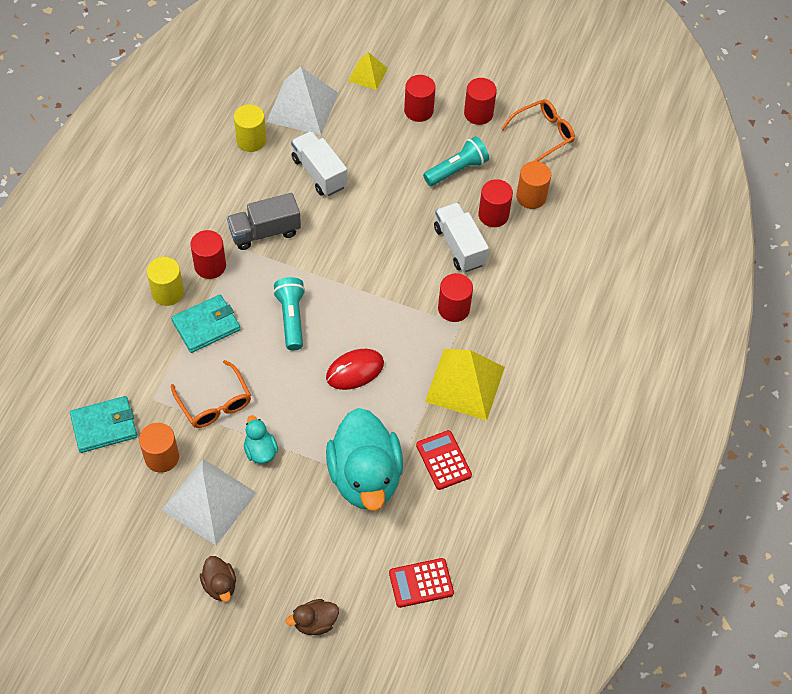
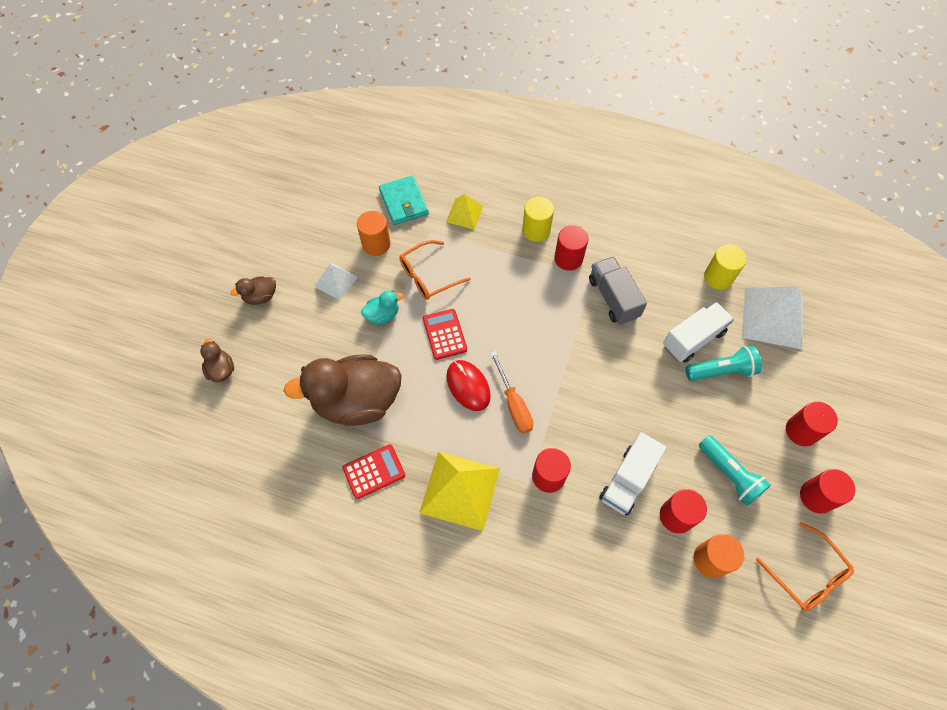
camera: 90 degrees right, 5 degrees up
white pyramid [162,459,257,545] -> white pyramid [314,264,358,300], size x0.55
turquoise wallet [171,294,240,353] -> none
turquoise flashlight [273,277,305,350] -> turquoise flashlight moved to [685,346,762,381]
turquoise duck [326,408,403,511] -> brown duck [284,354,402,426]
yellow pyramid [348,52,388,90] -> yellow pyramid moved to [446,194,483,230]
red calculator [389,558,454,608] -> red calculator moved to [423,309,467,360]
white truck [434,203,489,272] -> white truck turned 150 degrees clockwise [599,432,666,515]
none -> orange screwdriver [490,351,533,433]

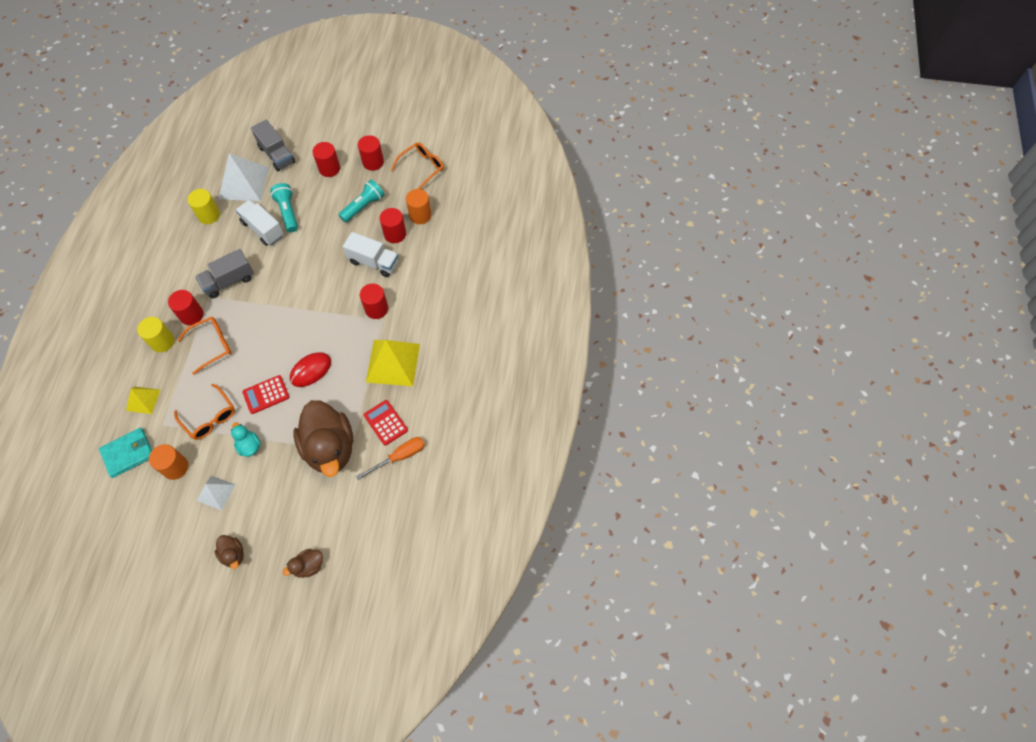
camera: 100 degrees left, 0 degrees up
orange screwdriver [490,351,533,433] -> orange screwdriver moved to [356,437,425,480]
none -> orange glasses [178,317,231,375]
none -> grey truck [251,120,295,171]

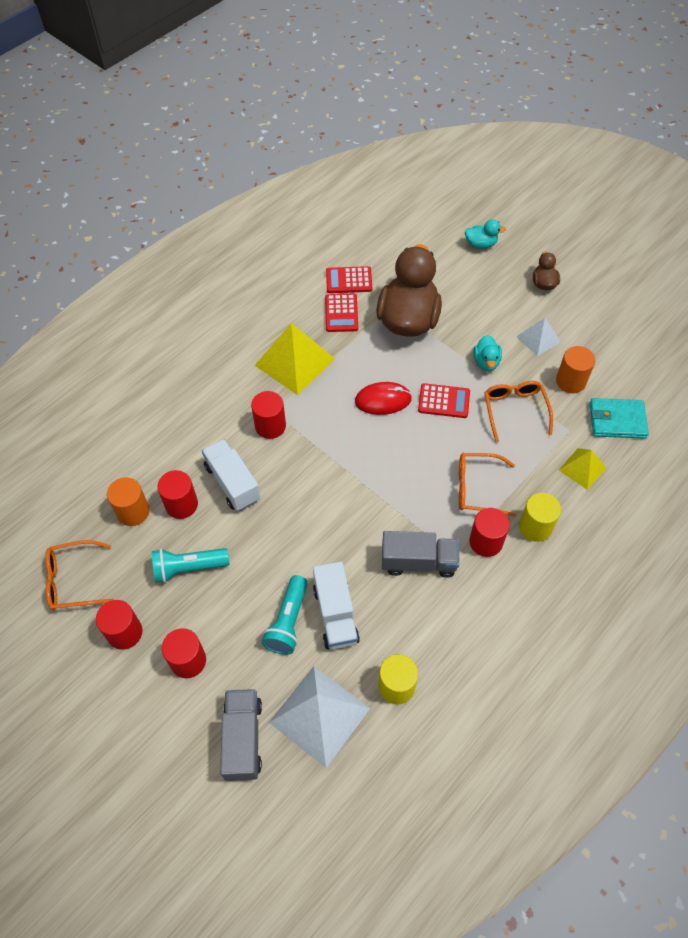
camera: 145 degrees left, 5 degrees down
brown duck [283,549,323,578] -> turquoise duck [465,219,506,249]
orange screwdriver [356,437,425,480] -> red calculator [326,266,372,293]

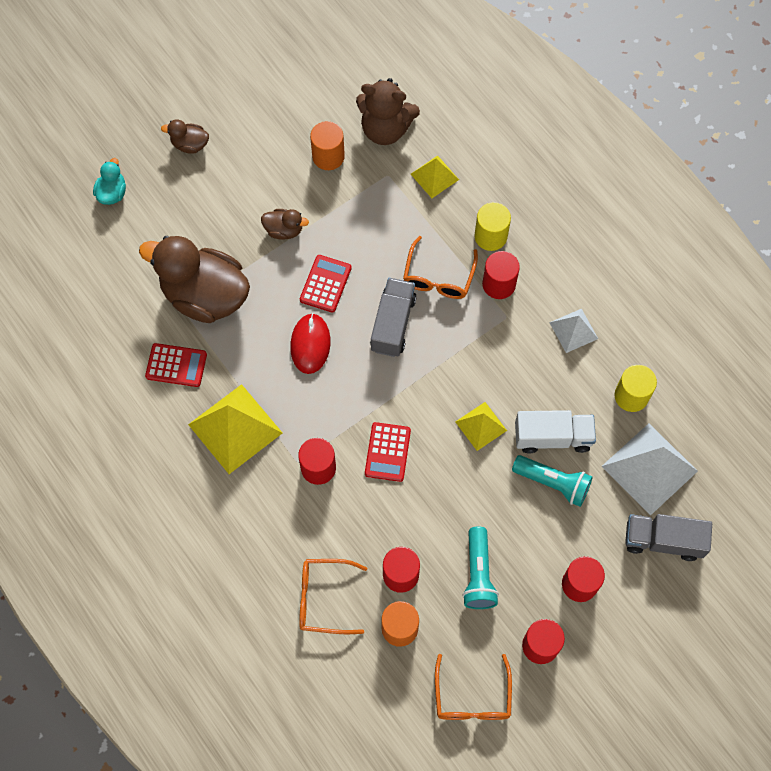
camera: 80 degrees left, 10 degrees up
white truck [202,439,261,511] -> none
red calculator [326,266,372,293] -> red calculator moved to [365,422,411,482]
grey truck [382,531,460,577] -> grey truck moved to [370,278,417,357]
turquoise duck [473,335,502,371] -> brown duck [261,209,309,240]
orange glasses [484,381,553,442] -> orange glasses moved to [299,559,367,634]
white pyramid [516,318,561,356] -> white pyramid moved to [549,309,598,353]
turquoise wallet [590,398,649,439] -> brown teddy bear [356,78,420,145]
none -> yellow pyramid [455,402,507,451]

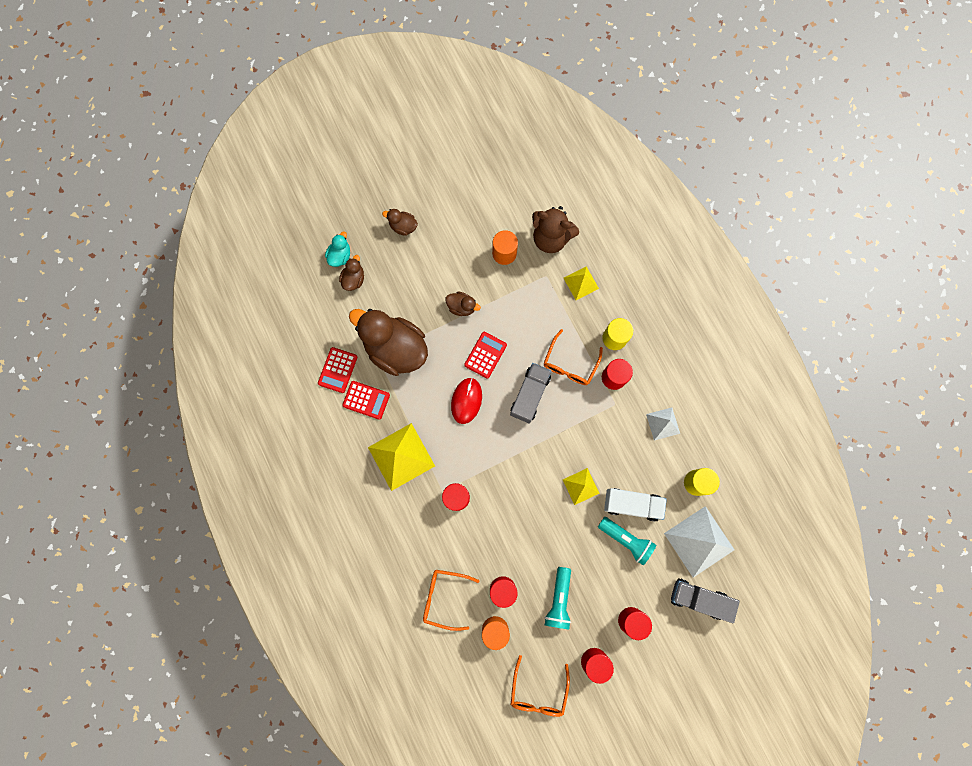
camera: 10 degrees right, 10 degrees up
red calculator [365,422,411,482] -> red calculator moved to [318,347,357,393]
none -> brown duck [339,255,364,291]

